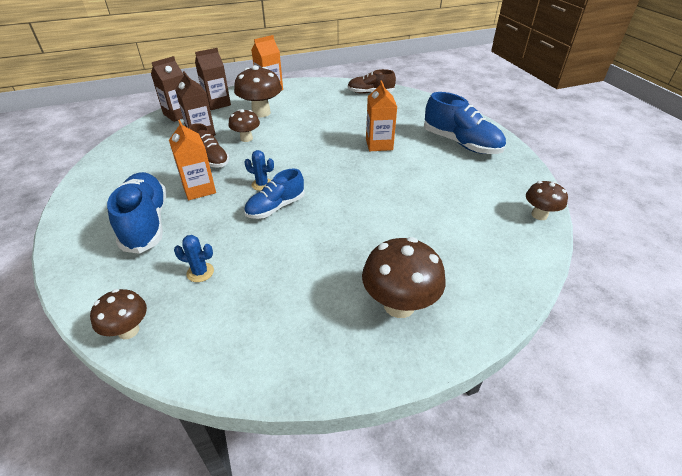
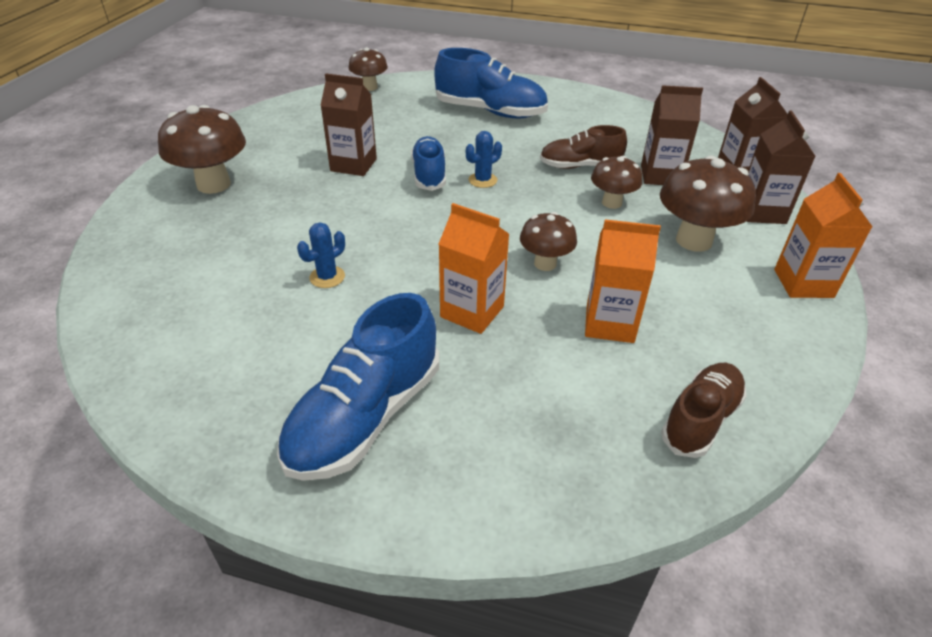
camera: 125 degrees right, 0 degrees up
orange carton [169,120,216,200] -> orange carton moved to [585,219,661,343]
blue cactus [174,235,214,282] -> blue cactus moved to [297,222,345,288]
blue shoe [424,92,506,154] -> blue shoe turned 45 degrees counterclockwise [277,293,439,481]
brown mushroom [526,181,568,220] -> brown mushroom moved to [520,212,577,271]
none -> brown carton [320,73,377,176]

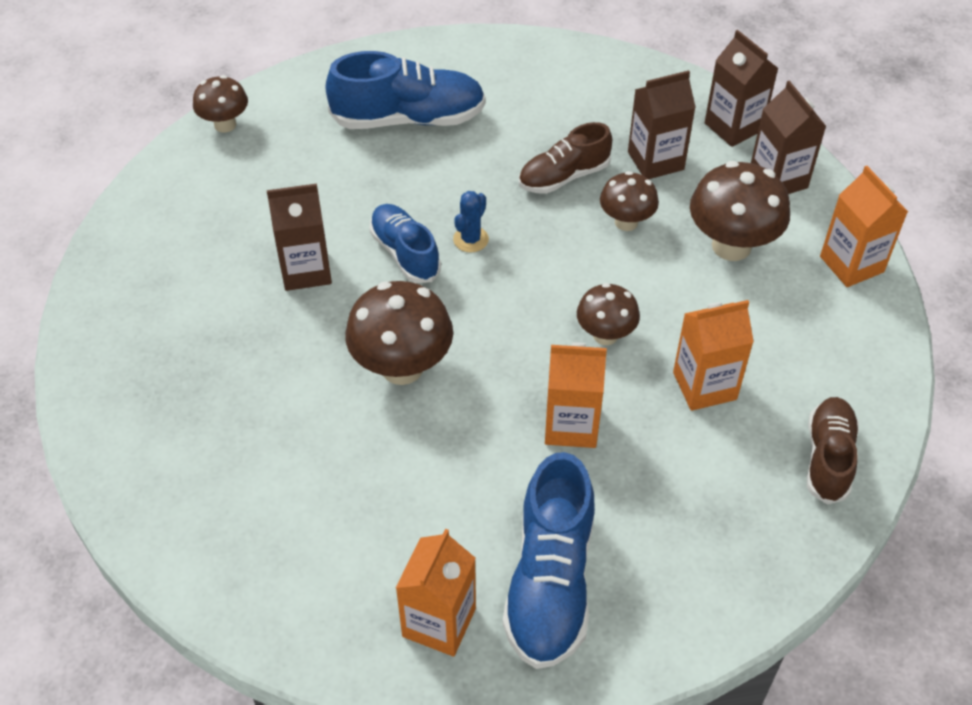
camera: 25 degrees left, 10 degrees up
brown mushroom [158,105,246,194] -> brown mushroom moved to [345,281,453,385]
blue cactus [297,222,345,288] -> none
none -> orange carton [396,529,476,657]

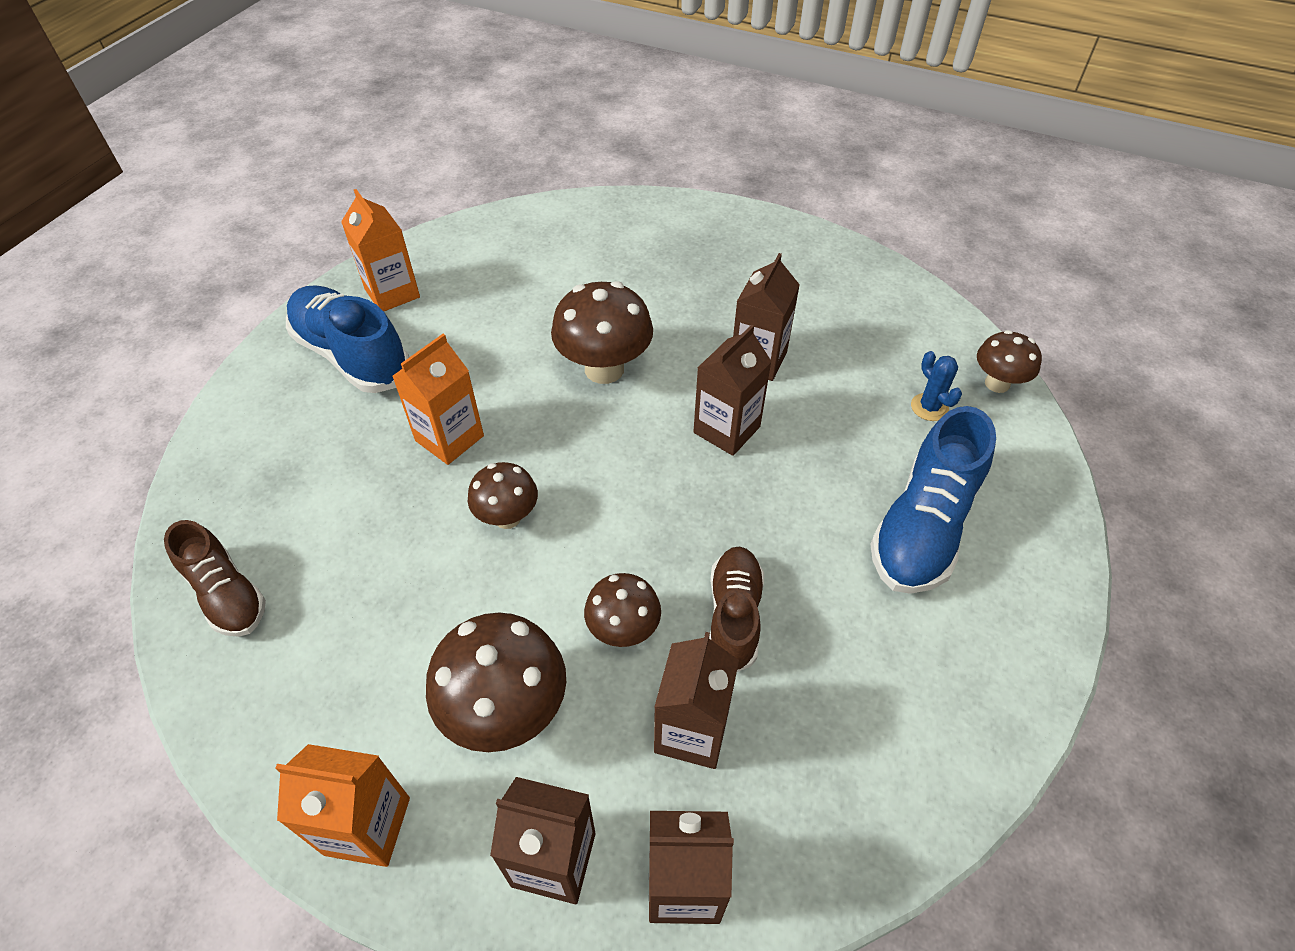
camera: 125 degrees right, 0 degrees up
blue shoe [369,204,441,283] -> brown carton [694,325,772,456]
blue cactus [453,191,489,252] -> blue cactus moved to [911,351,962,421]
orange carton [673,300,754,411] -> none

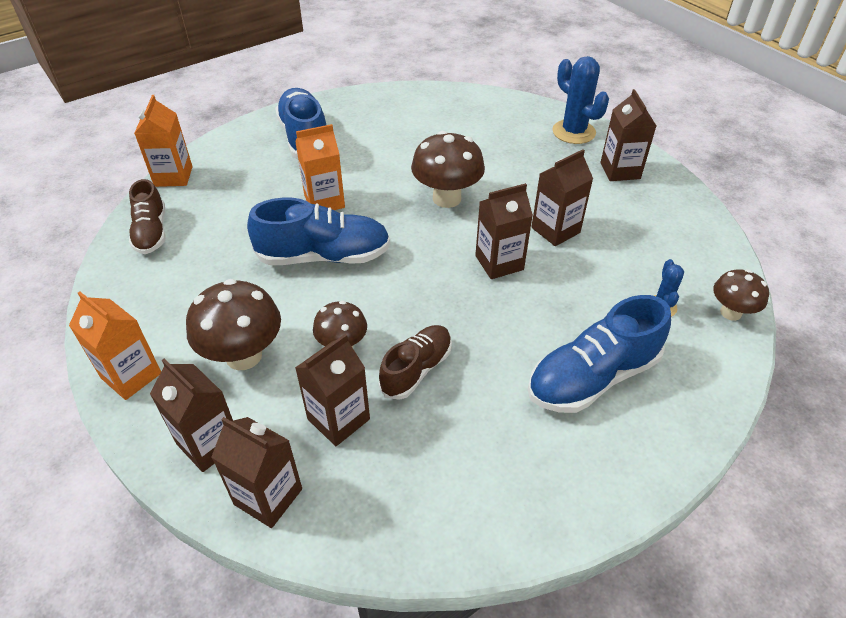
camera: 30 degrees right, 5 degrees down
orange carton [341,189,420,311] -> orange carton moved to [134,95,193,187]
brown mushroom [468,462,538,529] -> blue shoe [247,198,390,265]
none -> blue cactus [552,56,609,144]
none -> brown carton [601,89,656,181]

